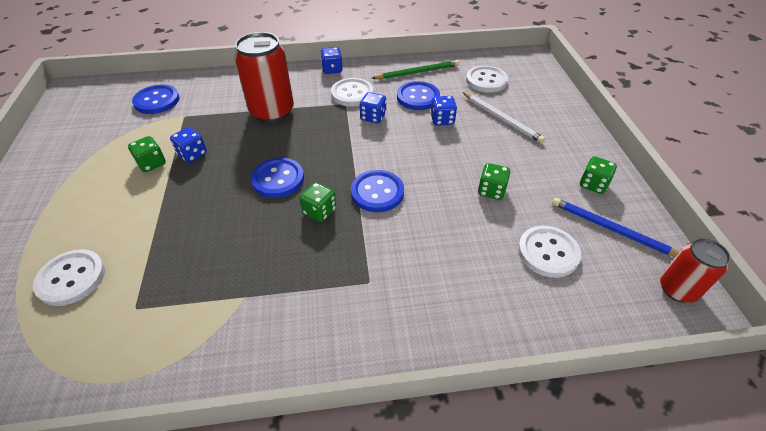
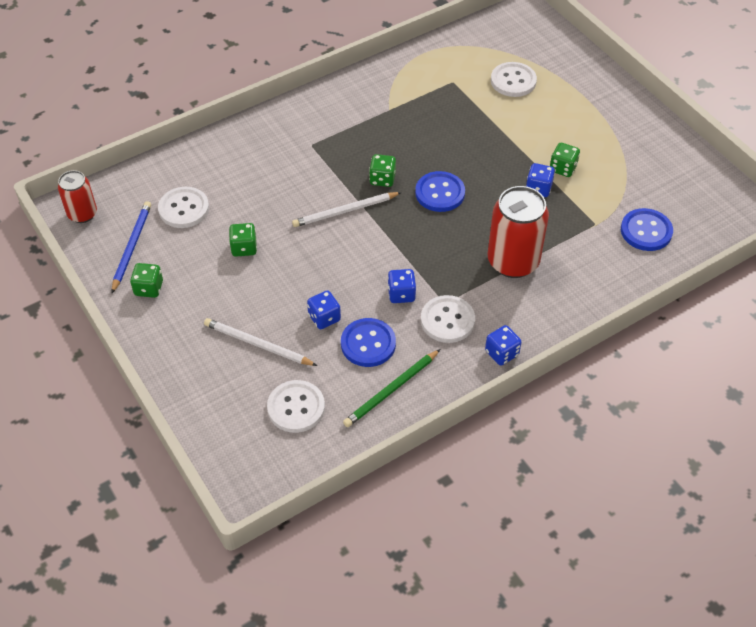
camera: 155 degrees right, 5 degrees up
blue button [351,170,404,212] -> white pencil [292,192,402,227]
blue pencil [552,198,679,257] -> blue pencil turned 90 degrees counterclockwise [112,201,151,293]

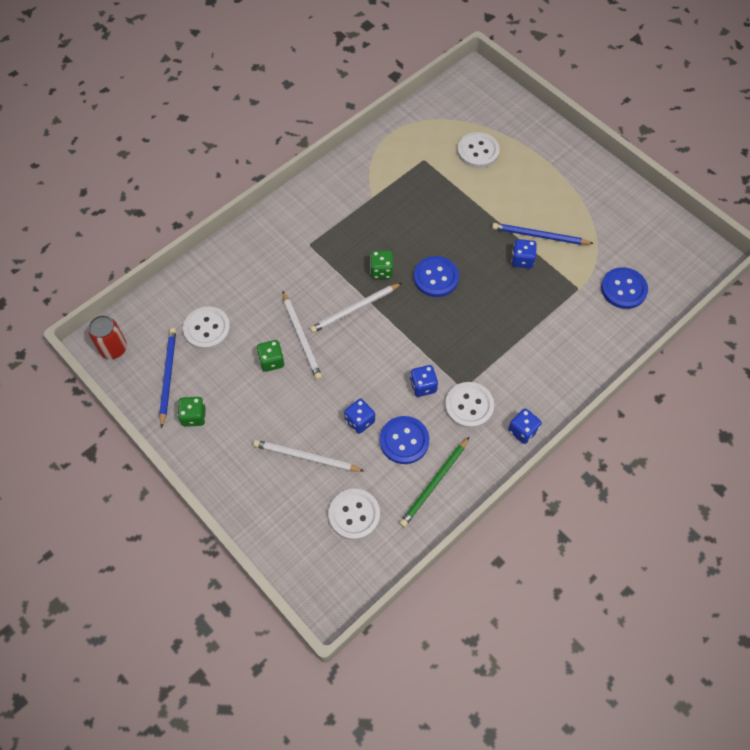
camera: 10 degrees left, 10 degrees up
red can [488,186,549,278] -> none
green dice [550,143,580,177] -> blue pencil [492,223,594,245]
none -> white pencil [282,291,322,380]

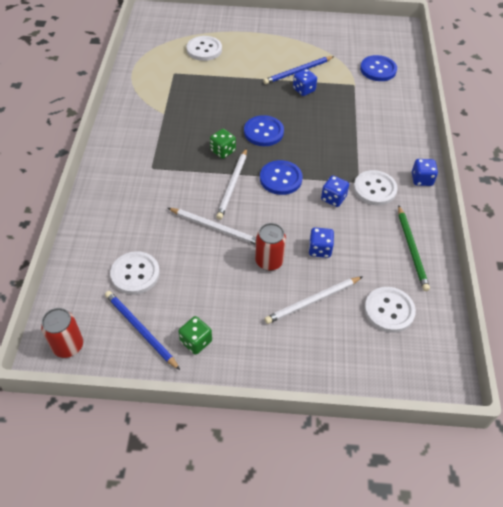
camera: 45 degrees left, 10 degrees down
green dice [256,340,285,372] -> none
blue button [380,416,429,464] -> blue button moved to [260,160,303,195]
none -> red can [255,223,286,271]

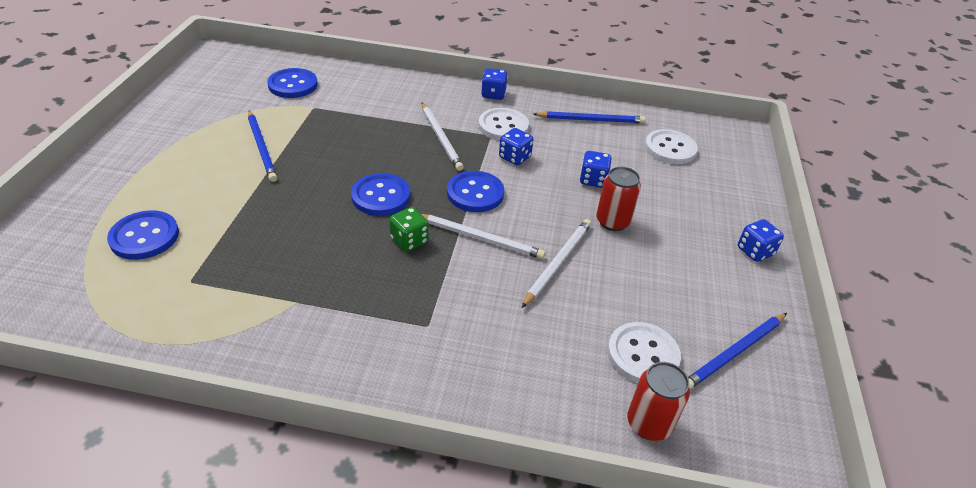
camera: 85 degrees left, 10 degrees down
red can [41,308,83,358] -> red can moved to [627,362,690,441]
green dice [178,316,212,355] -> none
white button [187,36,222,61] -> blue button [107,210,179,260]
white pencil [264,276,363,324] -> white pencil moved to [422,103,464,171]
blue dice [293,69,317,96] -> blue dice moved to [738,219,784,262]
green pencil [398,205,430,291] -> blue pencil [533,111,646,124]

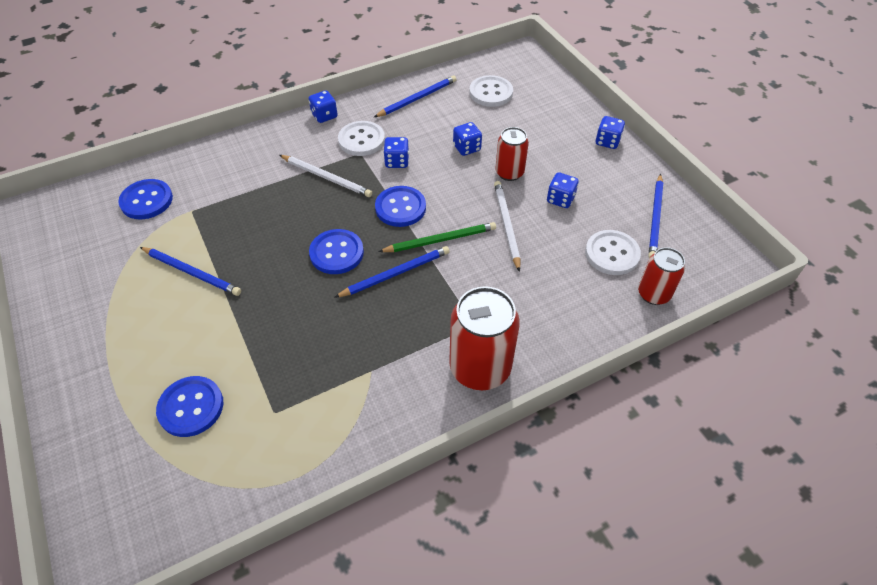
camera: 35 degrees left, 10 degrees up
green dice [389,207,429,252] -> blue pencil [334,246,450,298]
white pencil [422,214,545,259] -> green pencil [378,222,496,252]
none -> red can [449,286,520,390]
none -> blue dice [547,172,579,208]

